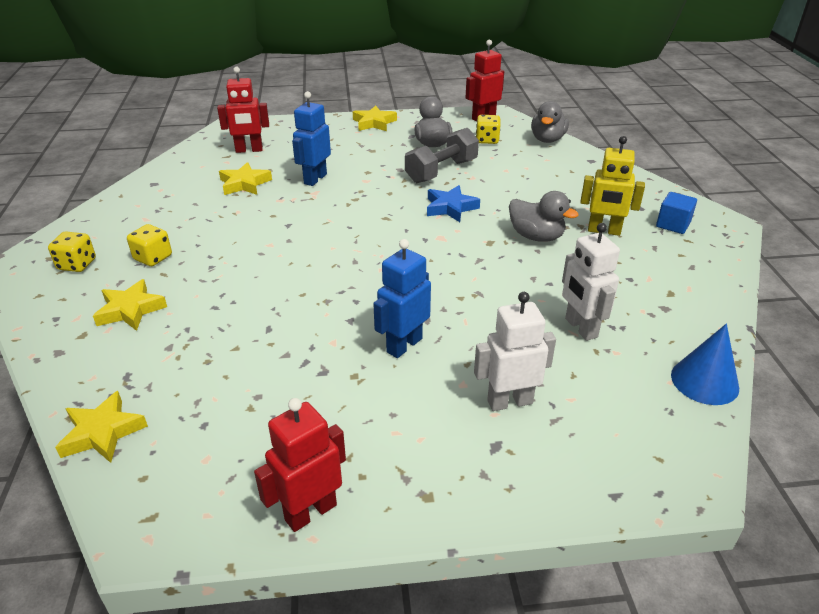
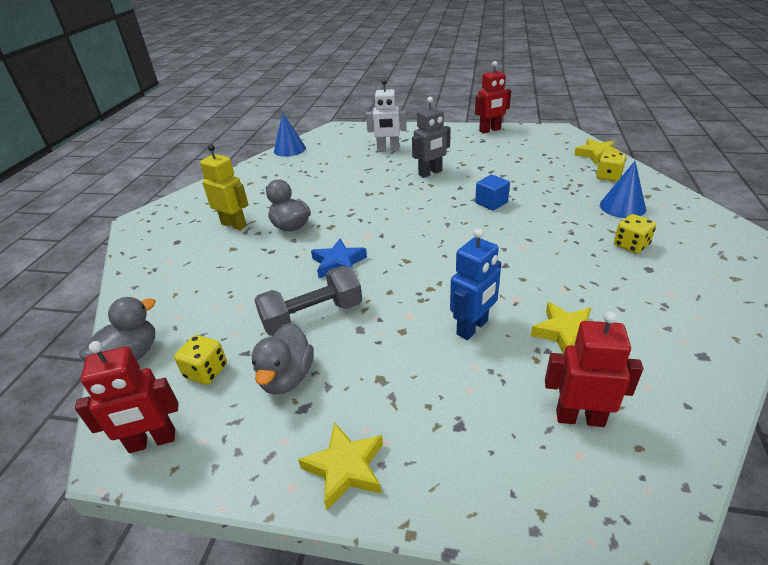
camera: 160 degrees left, 0 degrees up
yellow dice [48,231,96,272] -> yellow dice moved to [596,151,626,182]
yellow star [93,279,167,331] -> blue cone [600,161,646,218]
blue robot [373,239,431,358] -> grey robot [412,97,450,178]
white robot [562,223,620,341] -> none
blue cube [656,192,697,234] -> blue cube moved to [475,175,510,211]

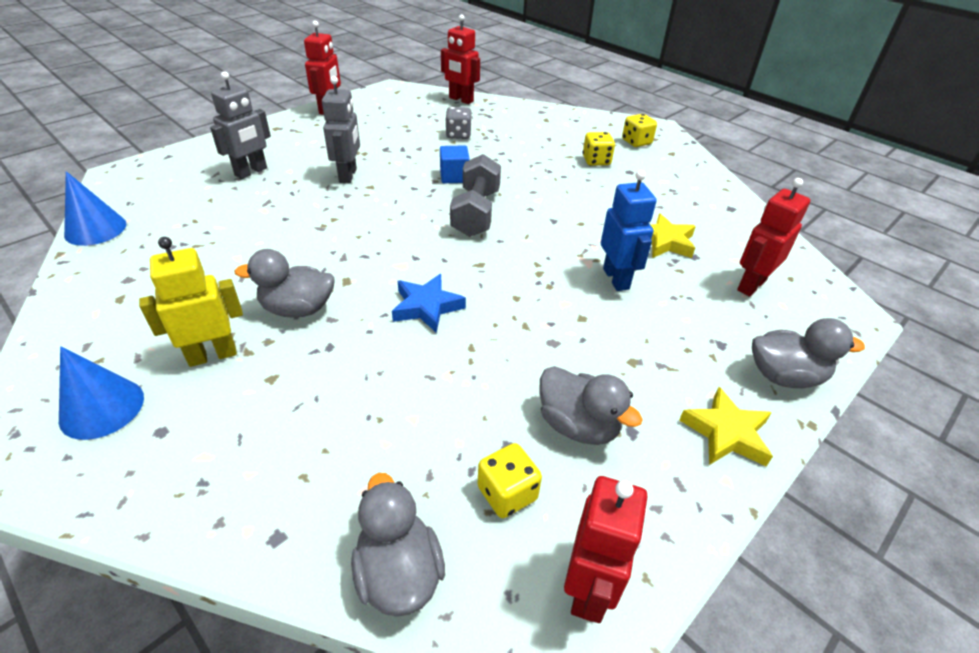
camera: 60 degrees left, 5 degrees up
grey dumbbell [254,266,362,336] -> grey dumbbell moved to [450,154,501,237]
white robot [366,79,407,152] -> grey robot [210,71,271,179]
yellow star [574,138,622,164] -> red robot [441,14,480,104]
yellow dice [596,151,626,182] -> yellow dice moved to [622,114,657,147]
blue cone [600,161,646,218] -> blue cone moved to [59,346,144,440]
none -> grey dice [445,107,472,139]
none -> grey duck [752,318,865,388]

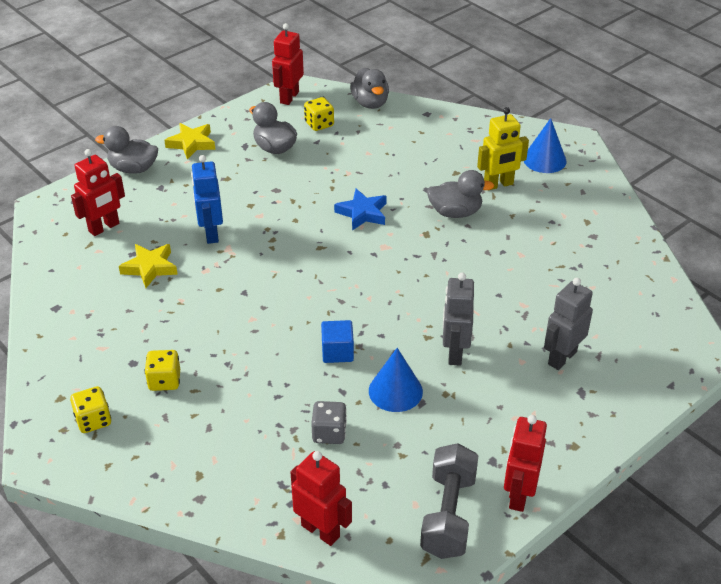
camera: 175 degrees left, 0 degrees up
blue cone [64,171,127,246] -> blue cone moved to [369,348,423,412]
grey dumbbell [450,154,501,237] -> grey dumbbell moved to [420,443,478,559]

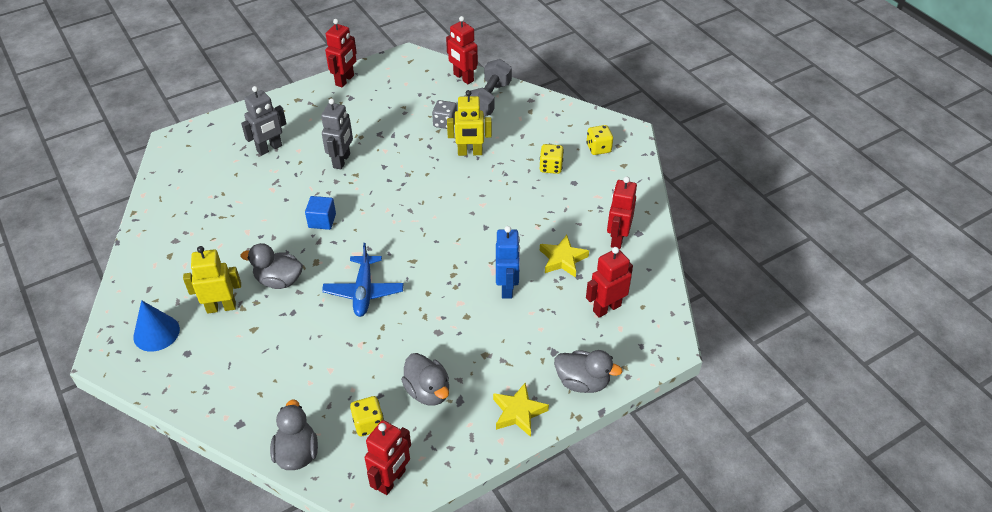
camera: 170 degrees left, 5 degrees up
blue cube [321,320,354,363] -> blue cube moved to [305,196,336,230]
blue star [334,189,387,230] -> blue plane [322,243,404,317]
blue cone [369,348,423,412] -> none
grey dumbbell [420,443,478,559] -> grey dumbbell moved to [470,59,512,116]
none -> yellow robot [447,90,492,156]
none -> red robot [607,177,637,249]

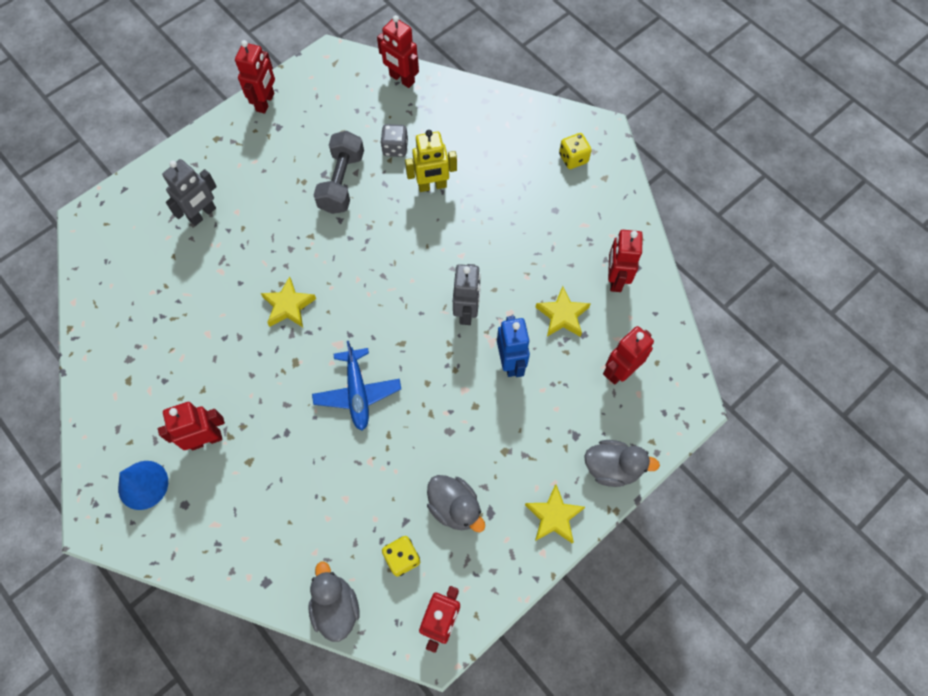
camera: 10 degrees left, 20 degrees up
yellow robot [183,246,241,314] -> red robot [158,402,225,450]
grey duck [240,243,303,289] -> none
blue cube [305,196,336,230] -> yellow star [261,276,316,327]
grey robot [321,98,353,169] -> grey robot moved to [453,264,481,325]
grey dumbbell [470,59,512,116] -> grey dumbbell moved to [314,131,364,214]
yellow dice [540,144,564,174] -> none

